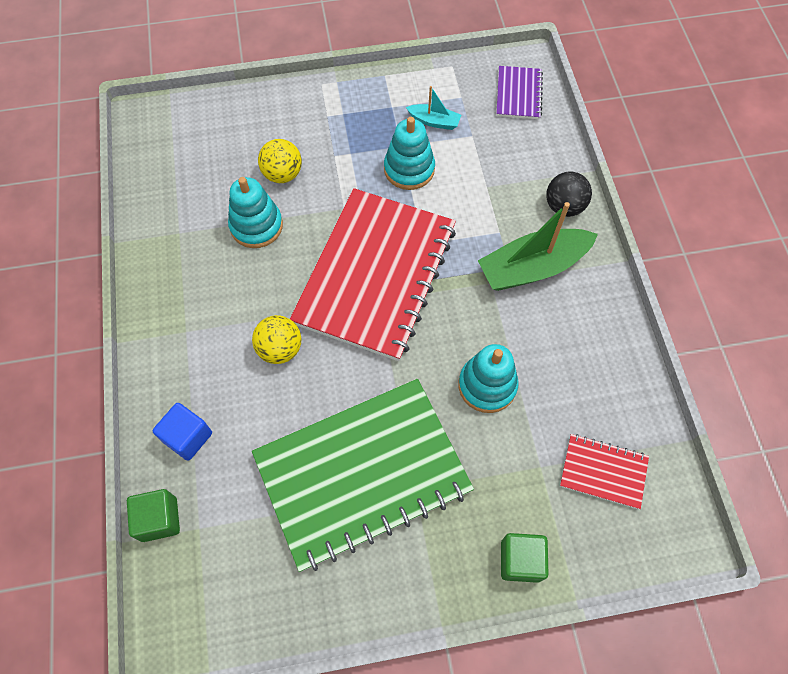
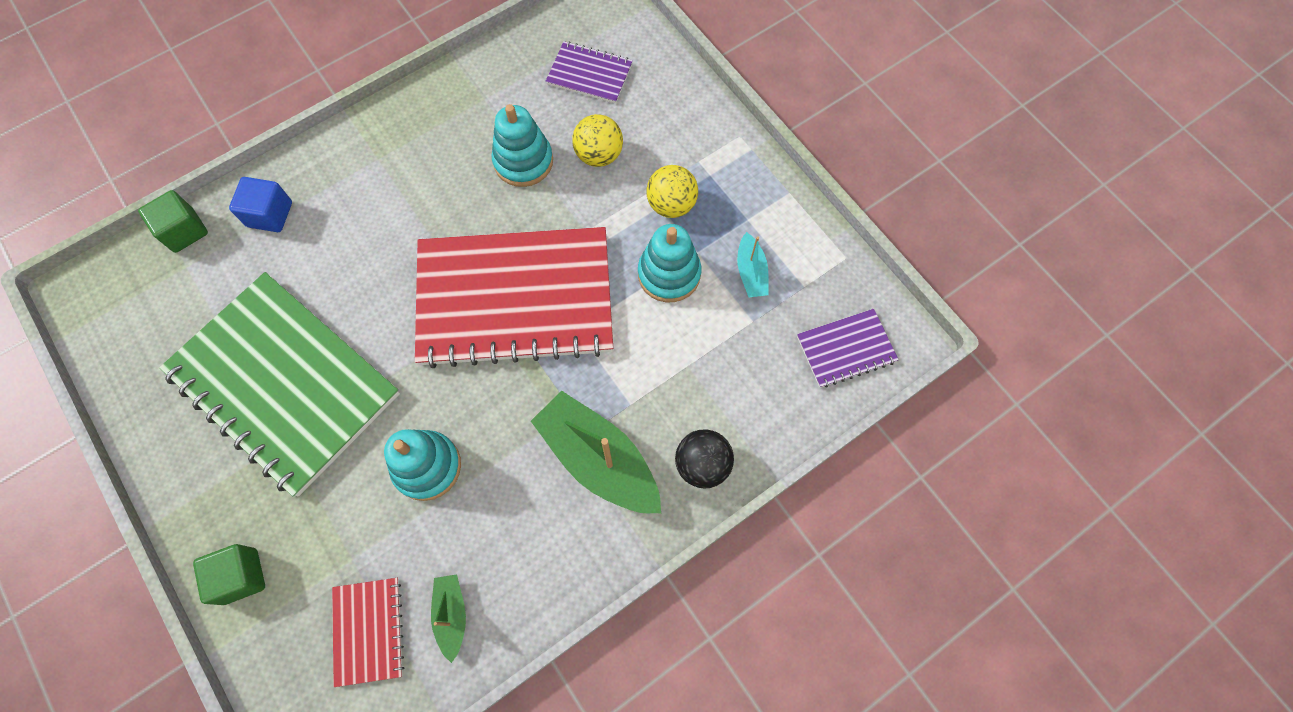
camera: 65 degrees right, 5 degrees up
yellow ball [252,315,301,364] -> yellow ball moved to [646,165,698,218]
none -> green boat [431,574,466,663]
none -> purple notebook [546,41,633,104]

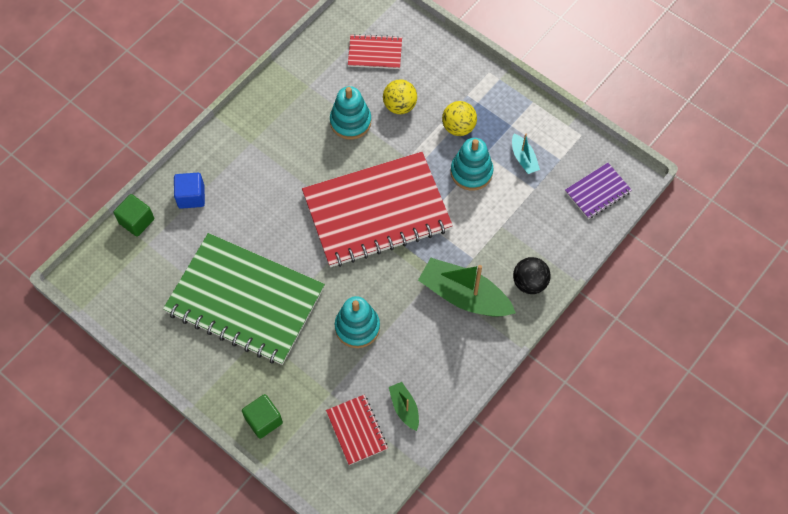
camera: 15 degrees left, 5 degrees down
purple notebook [546,41,633,104] -> red notebook [348,34,402,69]

